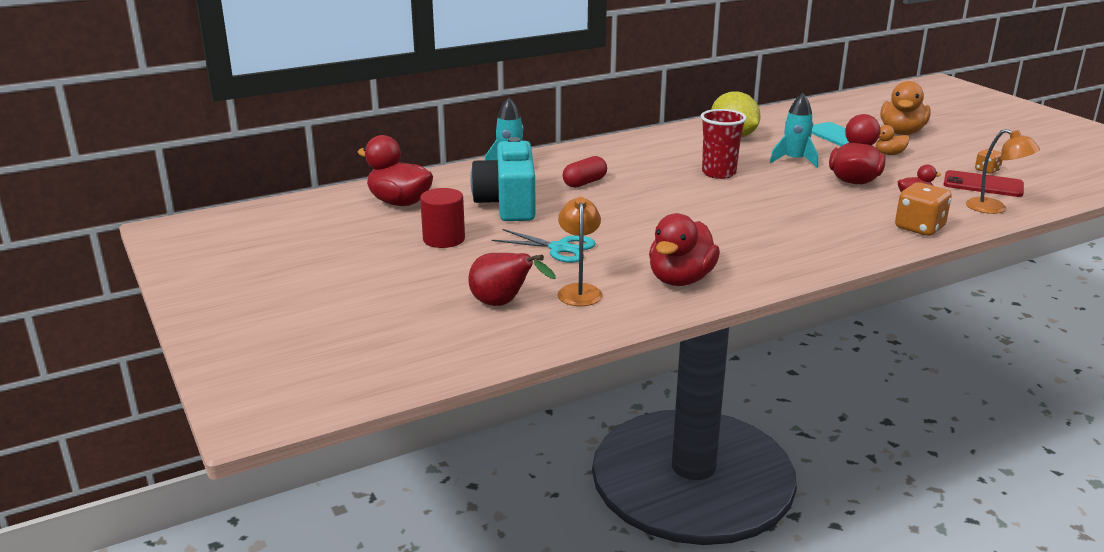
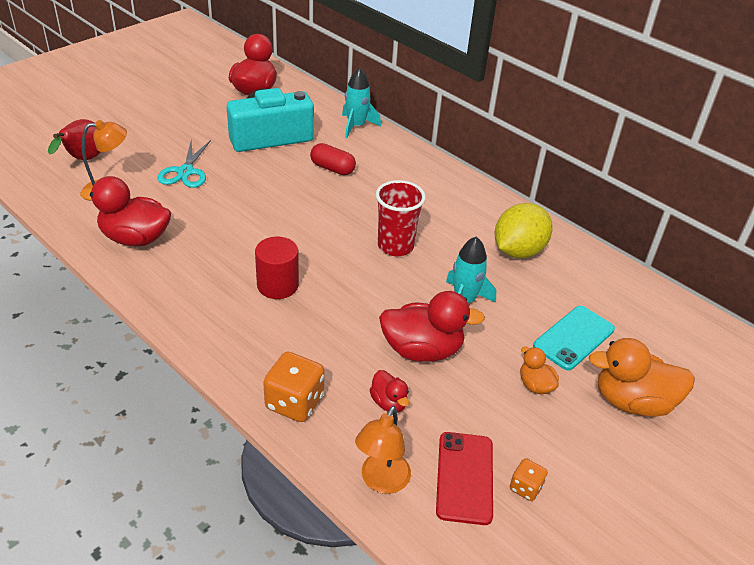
camera: 70 degrees right, 15 degrees up
red cylinder [420,188,465,248] -> red cylinder moved to [255,237,299,299]

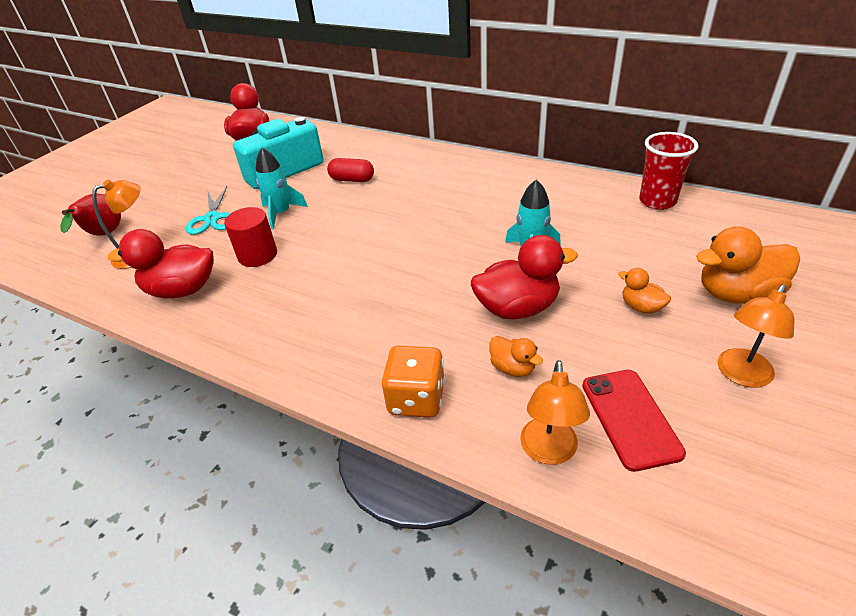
camera: 10 degrees left, 0 degrees up
red cylinder [255,237,299,299] -> red cylinder moved to [224,207,277,267]
turquoise rocket [342,67,381,138] -> turquoise rocket moved to [256,148,308,229]
red duck [370,370,409,413] -> orange duck [489,336,543,377]
red cup [375,180,426,256] -> red cup moved to [639,132,698,210]
yellow lemon [495,203,553,258] -> none
orange dice [510,458,548,501] -> none
turquoise phone [533,306,615,370] -> none
none -> orange lamp [718,284,794,388]

